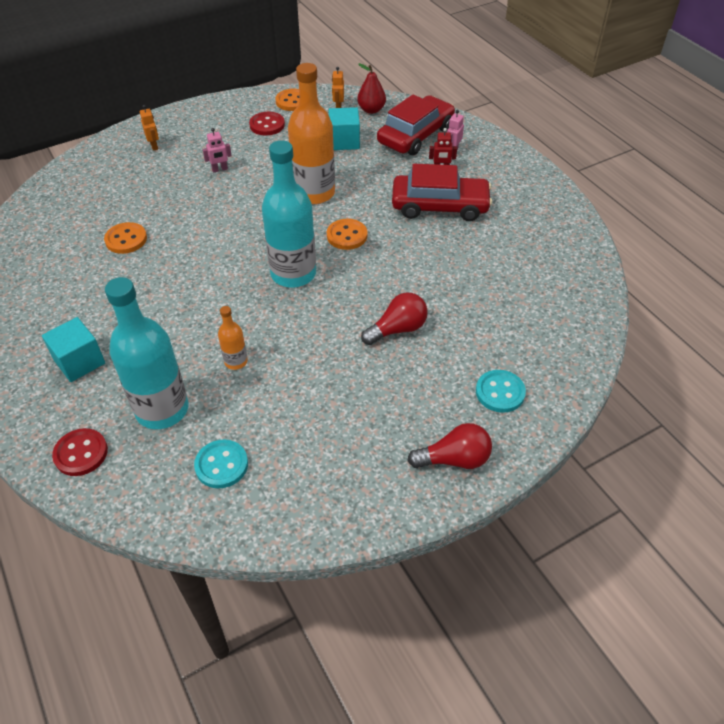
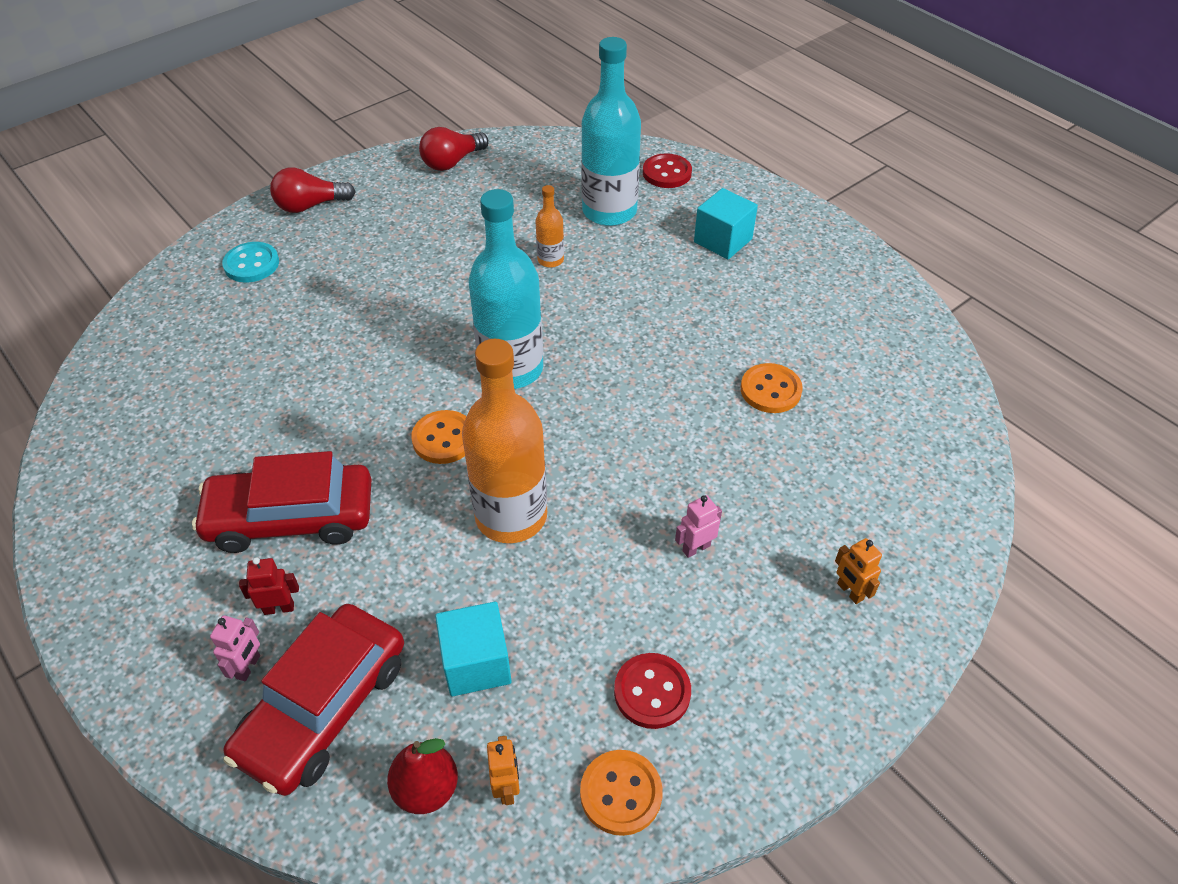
camera: 170 degrees right, 0 degrees up
turquoise button [194,440,248,488] -> none
red light bulb [361,293,428,345] -> red light bulb moved to [419,127,489,171]

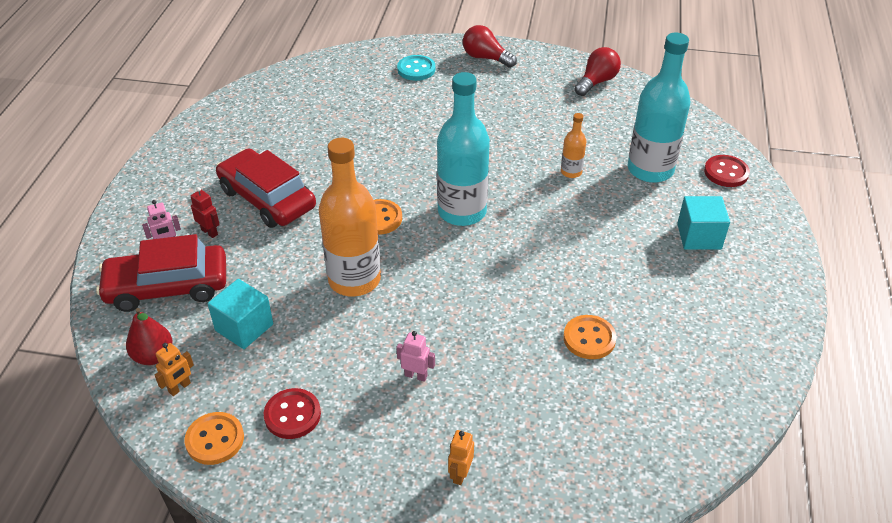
camera: 50 degrees right, 5 degrees down
red light bulb [419,127,489,171] -> red light bulb turned 120 degrees clockwise [575,47,621,96]

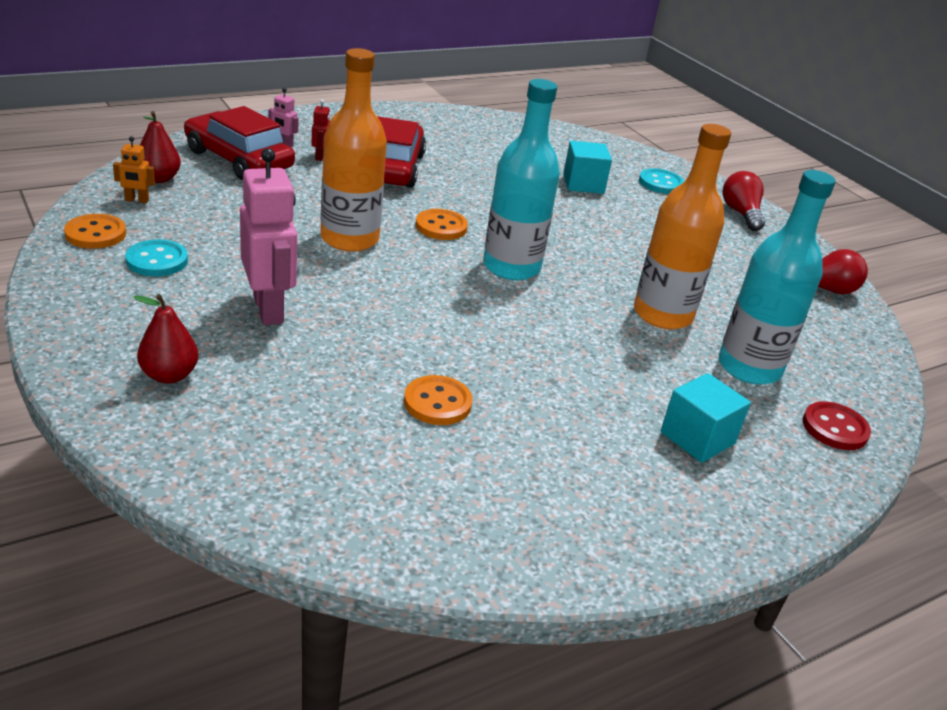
camera: 45 degrees right, 10 degrees down
turquoise cube [208,279,273,349] -> turquoise cube moved to [563,141,612,194]
red button [264,388,321,439] -> turquoise button [125,240,188,277]
pink robot [396,331,435,382] -> pink robot [240,148,297,325], size x2.20
orange robot [448,430,474,485] -> red pear [133,294,199,384]
orange bottle [561,113,586,178] -> orange bottle [634,124,731,330], size x2.17

